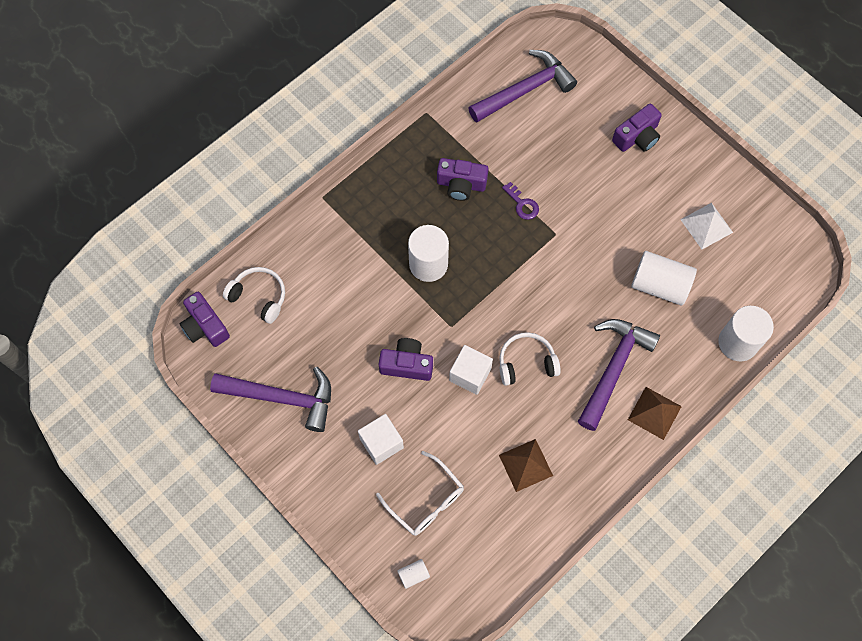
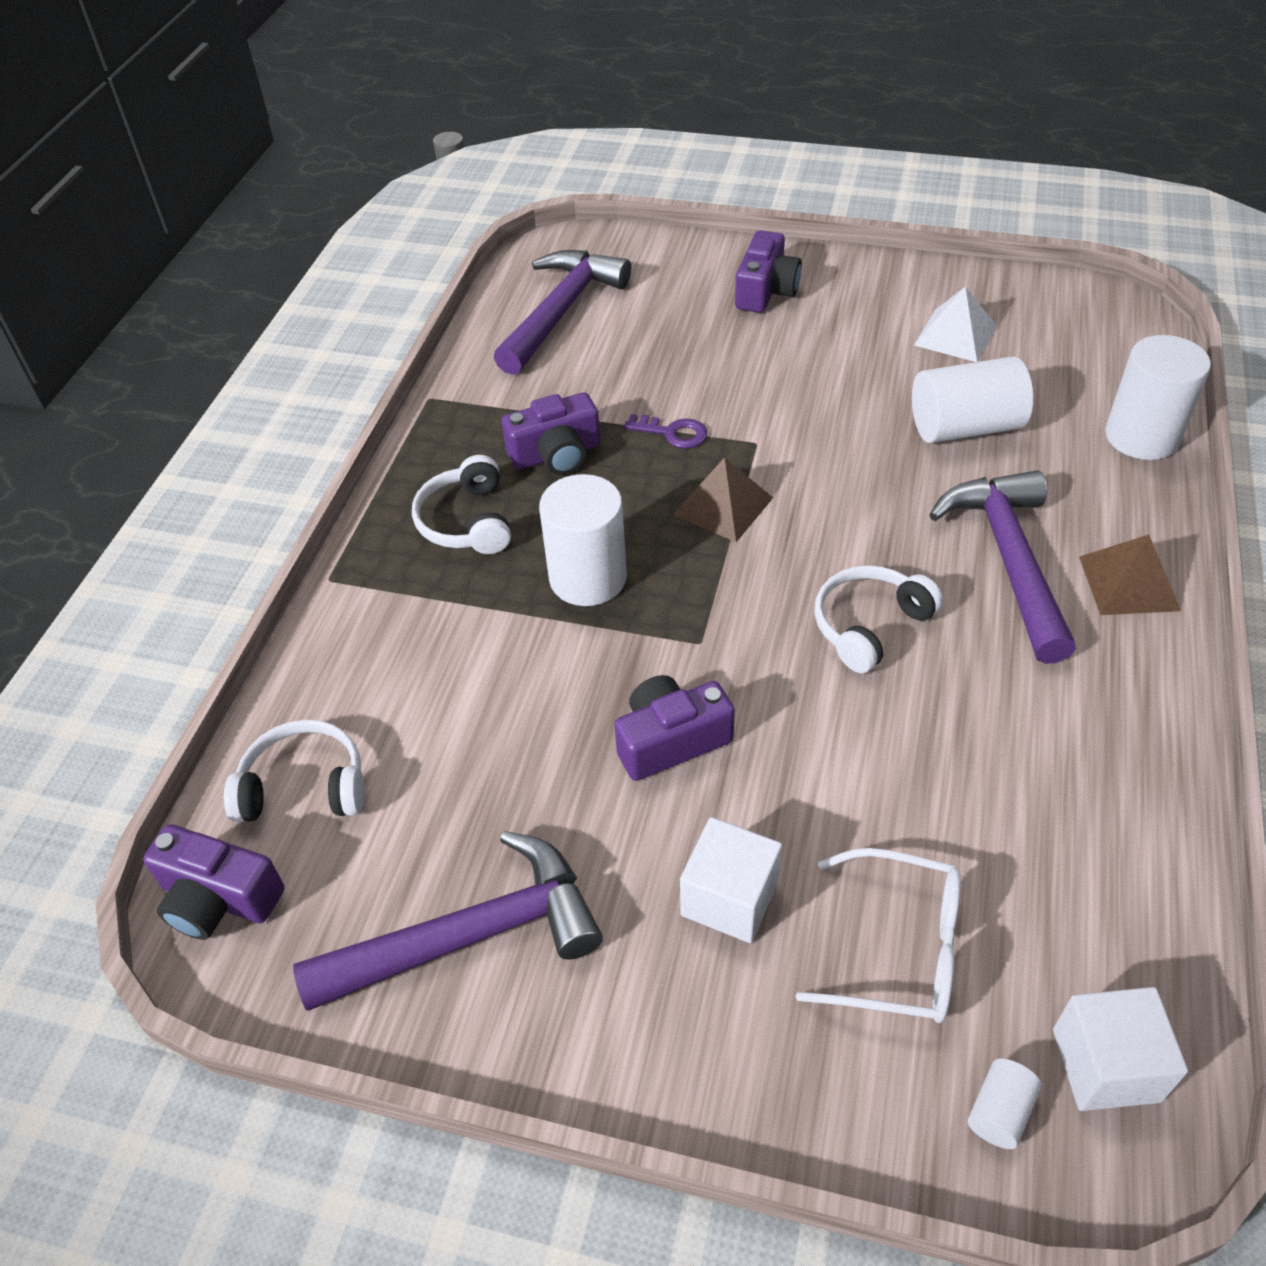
camera: 30 degrees left, 20 degrees down
white cube [449,345,493,395] -> white cube moved to [1053,987,1188,1111]
brown pyramid [499,439,553,492] -> brown pyramid moved to [673,457,773,542]
none -> white headphones [412,455,511,554]

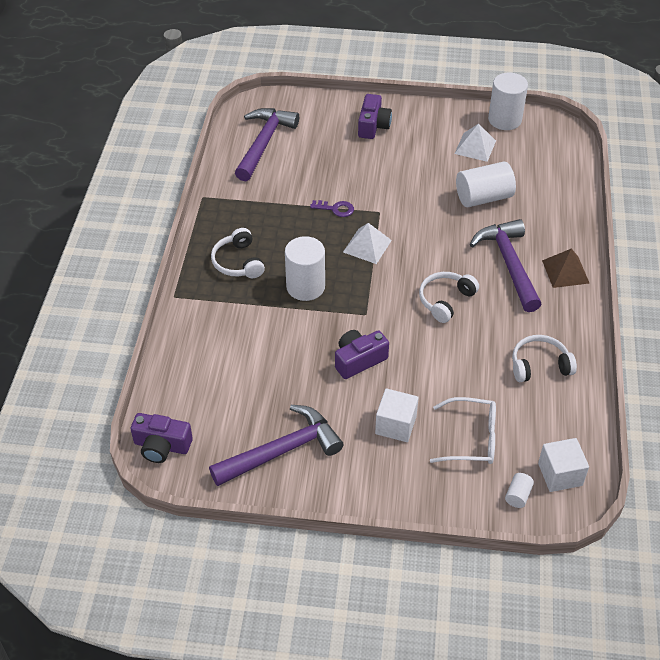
camera: 10 degrees left, 0 degrees up
white headphones [224,720,365,823] -> white headphones moved to [512,335,577,382]
purple camera [501,392,600,475] -> none
brown pyramid [673,457,773,542] -> white pyramid [343,223,392,264]
white cylinder [1105,335,1211,460] -> white cylinder moved to [488,73,528,130]

